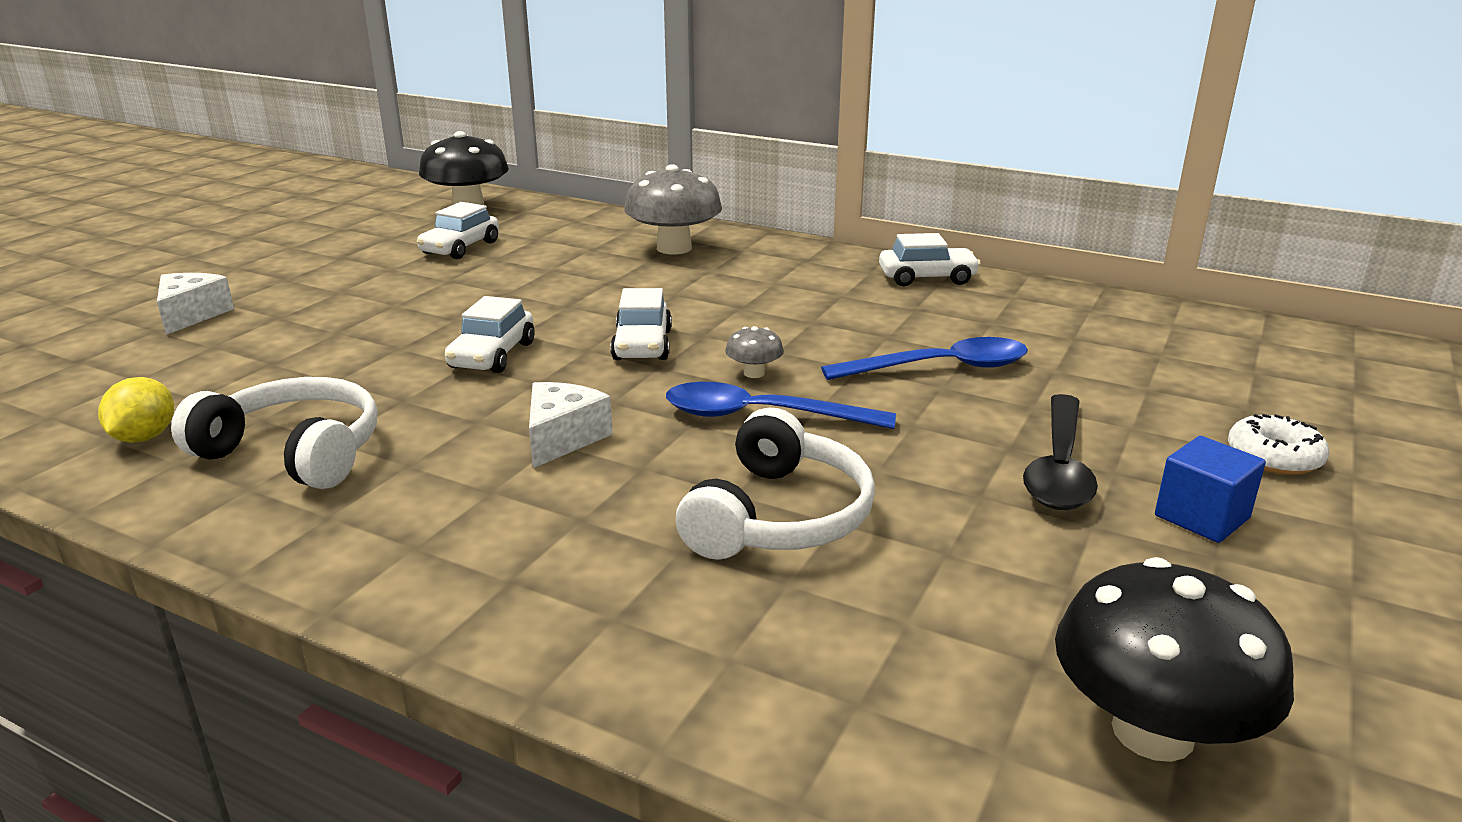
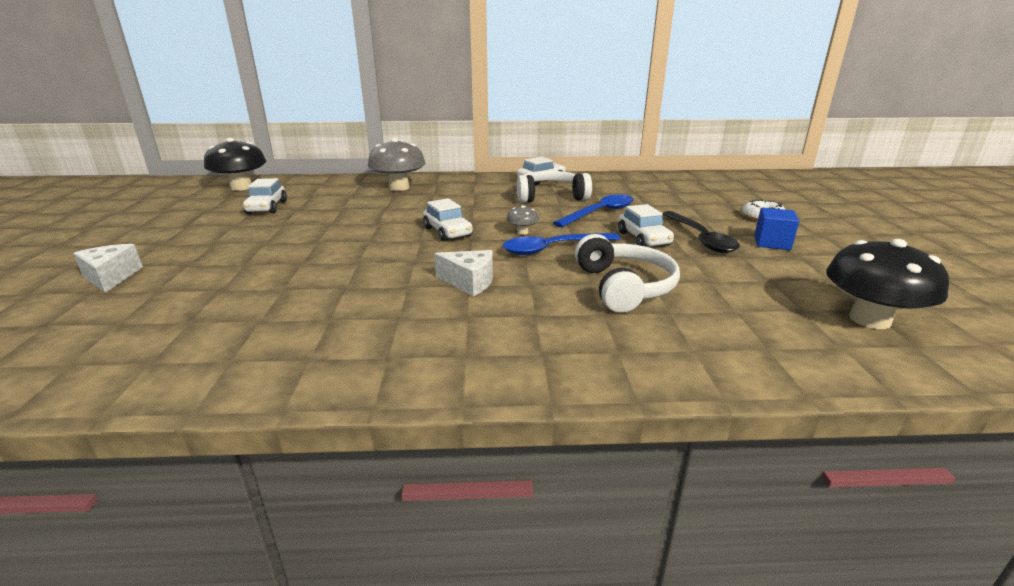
camera: 30 degrees left, 0 degrees up
yellow lemon [98,377,174,443] -> none
white headphones [171,377,377,489] -> white headphones moved to [517,171,592,203]
white car [445,296,534,373] -> white car moved to [618,204,674,247]
white cheese [529,382,613,468] -> white cheese turned 120 degrees clockwise [434,250,493,296]

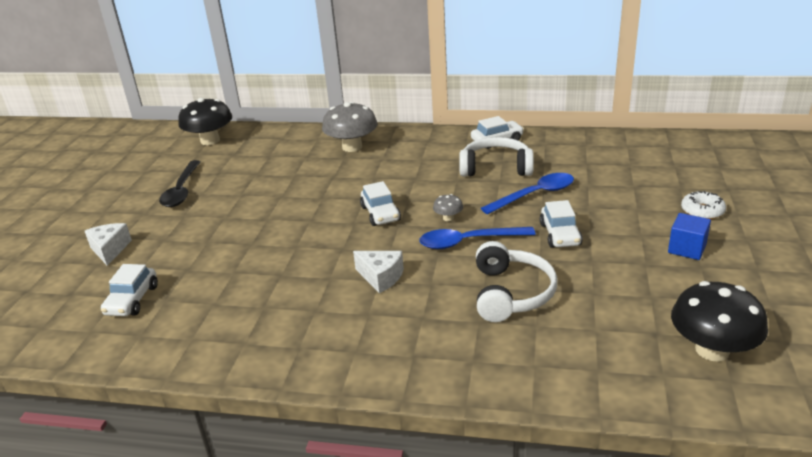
camera: 15 degrees right, 5 degrees up
white car [243,178,287,214] -> white car moved to [101,264,158,316]
black spoon [663,211,740,253] -> black spoon moved to [159,160,200,207]

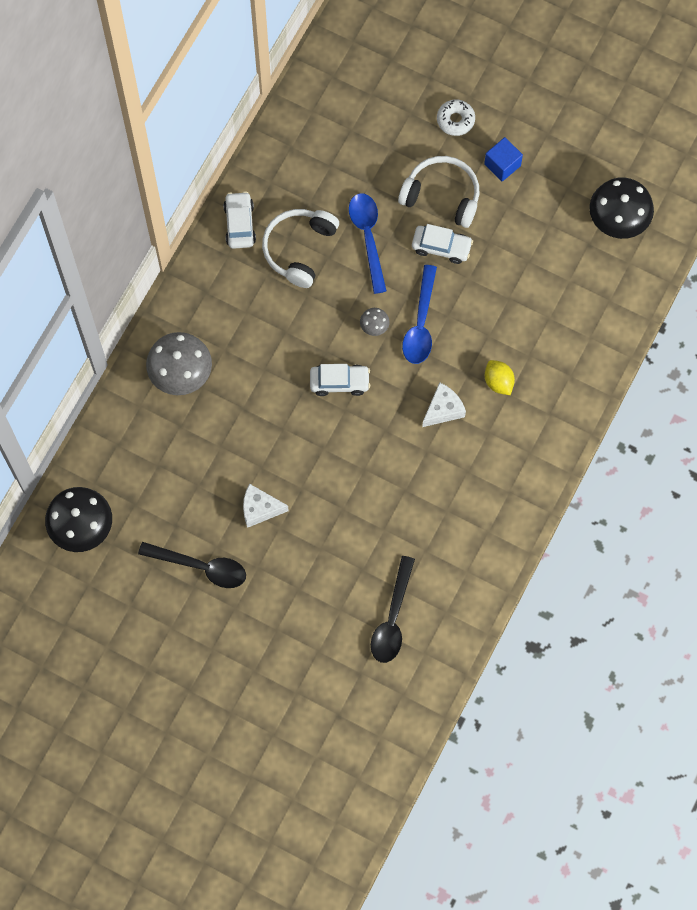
camera: 75 degrees left, 40 degrees up
white cheese [85,223,132,266] -> white cheese moved to [243,484,289,528]
white car [101,264,158,316] -> black spoon [371,556,415,663]
white headphones [476,241,557,322] -> white headphones moved to [398,156,479,228]
none -> yellow lemon [485,360,515,395]

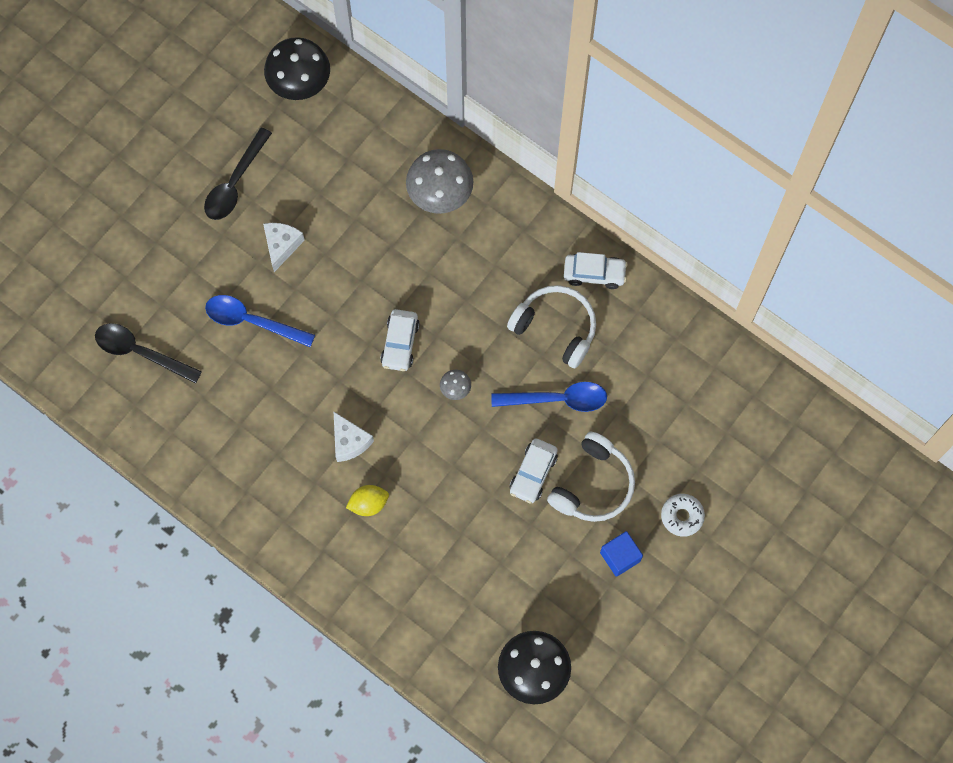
camera: 100 degrees right, 0 degrees up
blue spoon [402,265,437,364] -> blue spoon moved to [205,295,315,347]

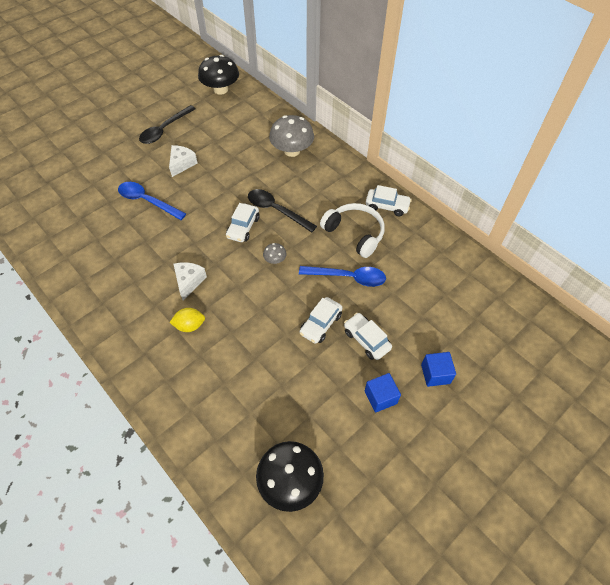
camera: 10 degrees right, 15 degrees down
black spoon [95,323,202,384] -> black spoon moved to [248,189,317,232]
white cheese [334,412,374,462] -> white cheese turned 150 degrees counterclockwise [174,262,207,300]
white headphones [547,432,635,522] -> white car [344,313,392,360]
white donut [661,494,705,537] -> blue cube [421,352,456,387]

